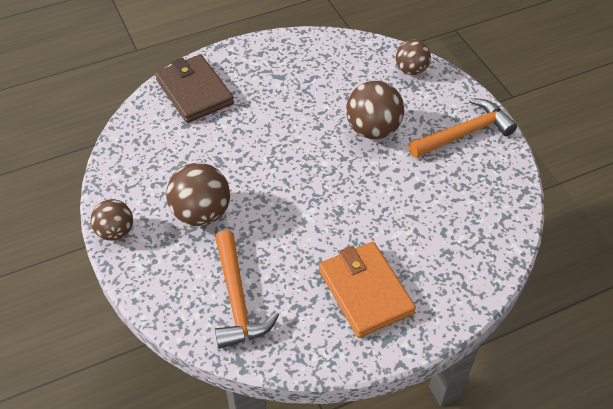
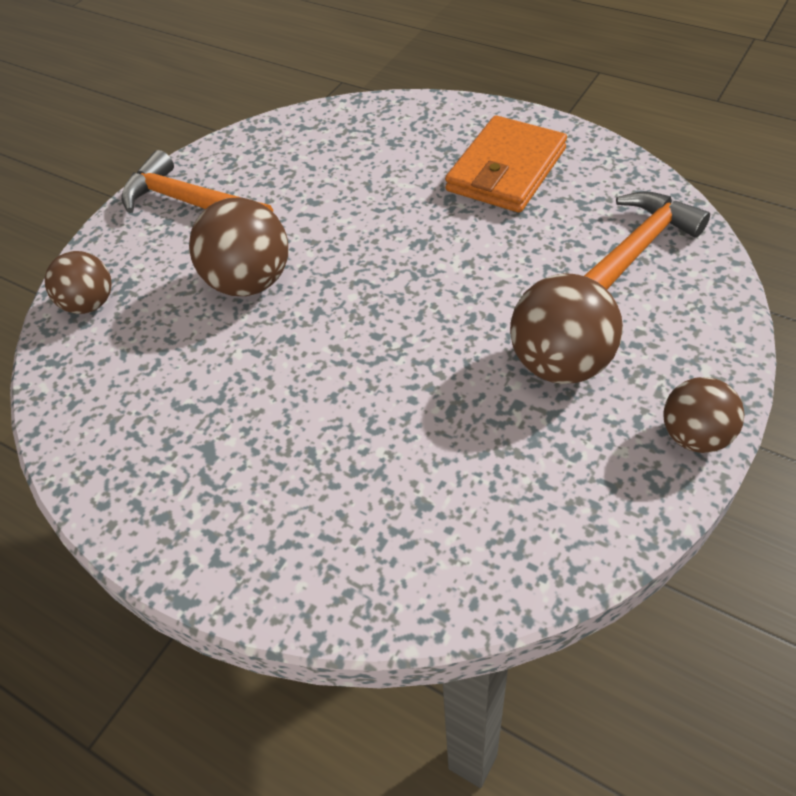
camera: 120 degrees left, 0 degrees up
brown wallet [155,54,234,123] -> none

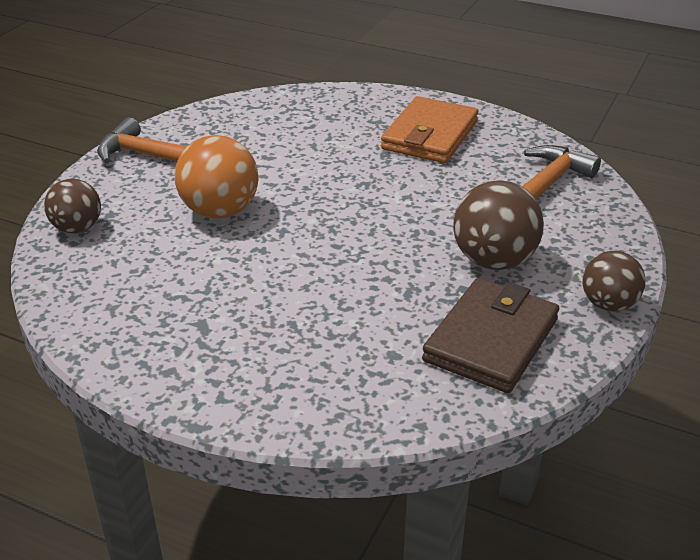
camera: 10 degrees left, 15 degrees down
brown ball [189,197,288,296] -> orange ball [175,135,258,219]
none -> brown wallet [422,278,559,393]

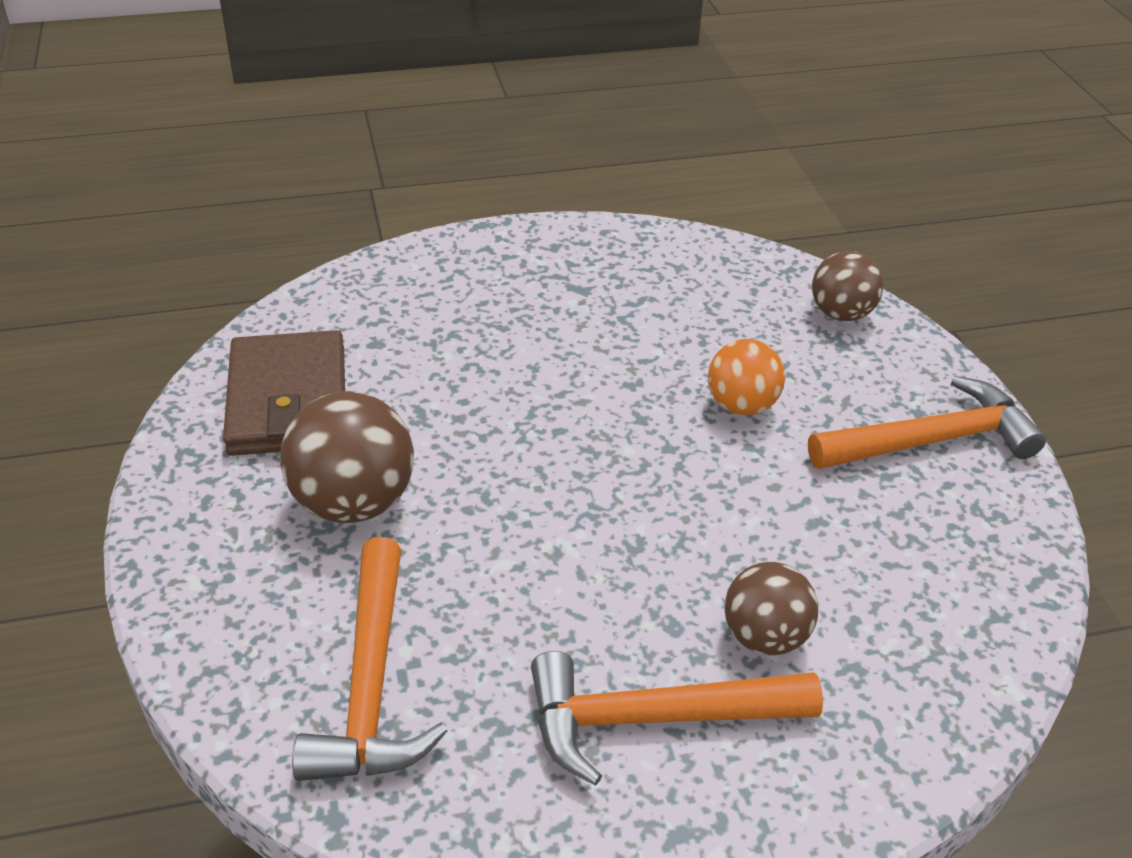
camera: 140 degrees right, 5 degrees up
orange ball [175,135,258,219] -> orange ball [708,339,785,415], size x0.65
orange wallet [381,96,478,163] -> orange hammer [531,651,823,785]
brown ball [582,251,645,312] -> brown ball moved to [725,562,818,655]

